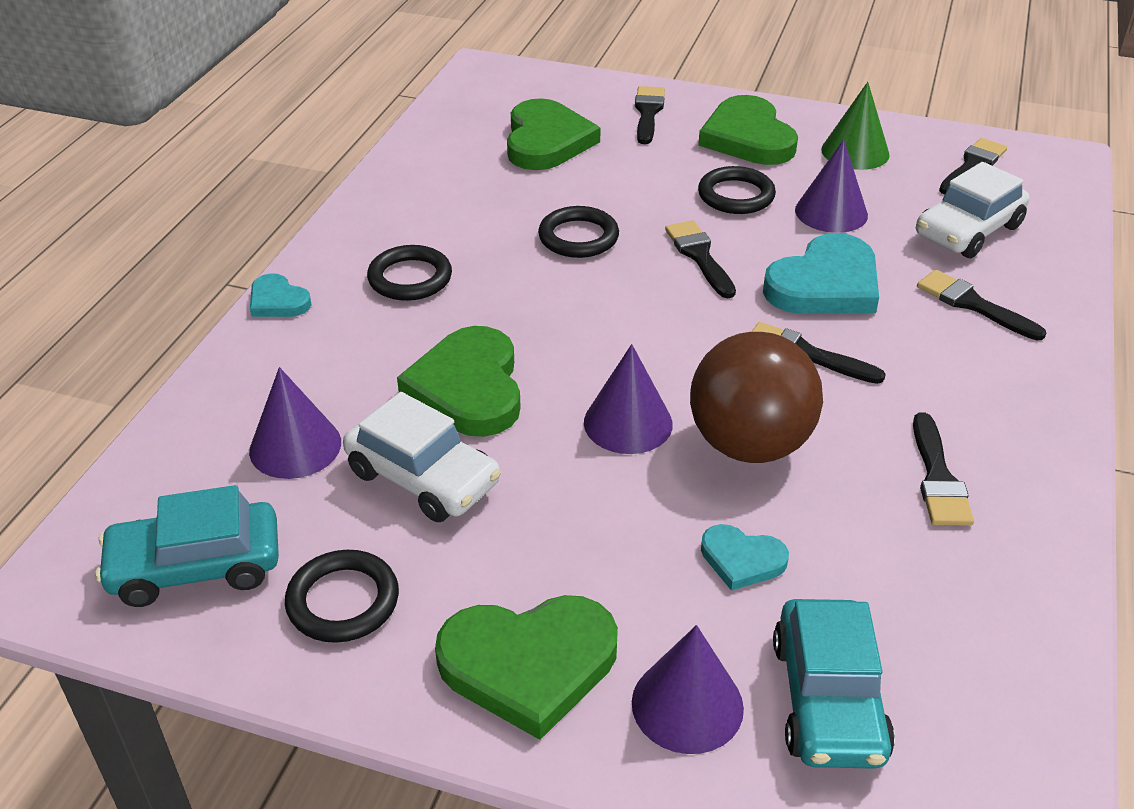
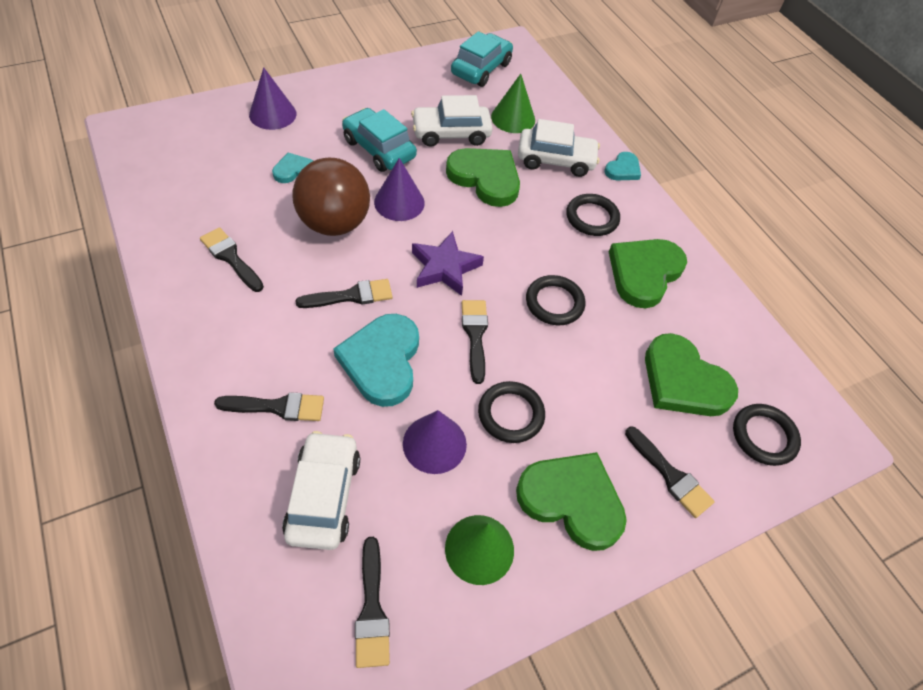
camera: 130 degrees right, 15 degrees up
purple cone [249,367,341,479] -> green cone [491,74,535,133]
turquoise heart [250,273,311,317] -> turquoise heart turned 135 degrees clockwise [605,152,641,180]
black ring [285,550,399,643] -> black ring moved to [733,404,801,466]
green heart [435,595,618,740] -> green heart moved to [609,239,687,308]
black brush [665,220,736,298] -> black brush turned 120 degrees counterclockwise [462,300,488,384]
turquoise car [773,599,895,769] -> turquoise car moved to [342,108,417,172]
none -> purple star [412,231,484,296]
none -> white car [518,119,600,177]

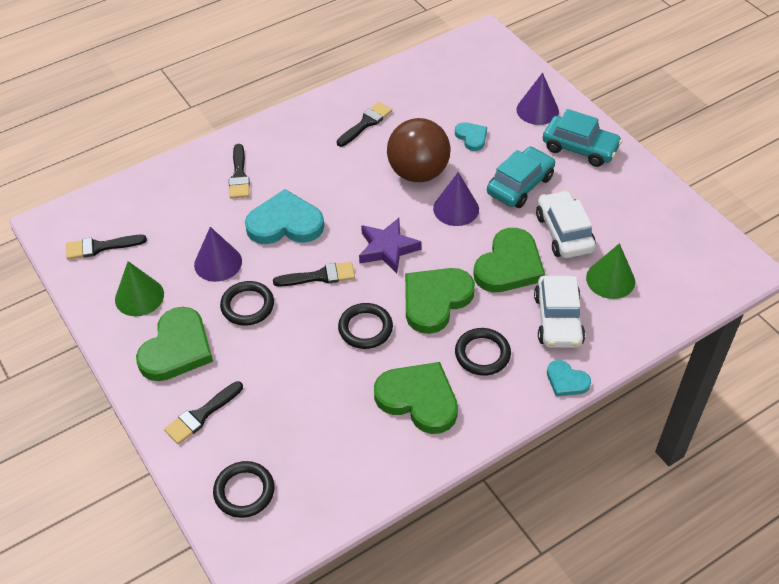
camera: 90 degrees right, 5 degrees down
white car [282,431,360,550] -> none
black brush [295,279,393,308] -> none
turquoise car [451,31,513,87] -> turquoise car moved to [543,109,622,167]
green heart [645,333,738,416] -> green heart moved to [405,268,475,334]

